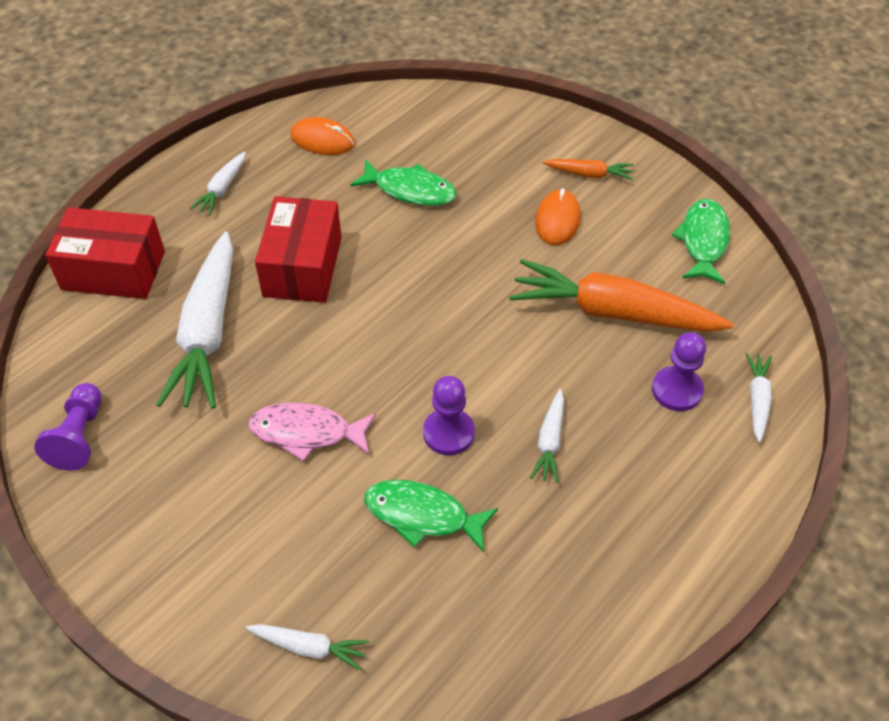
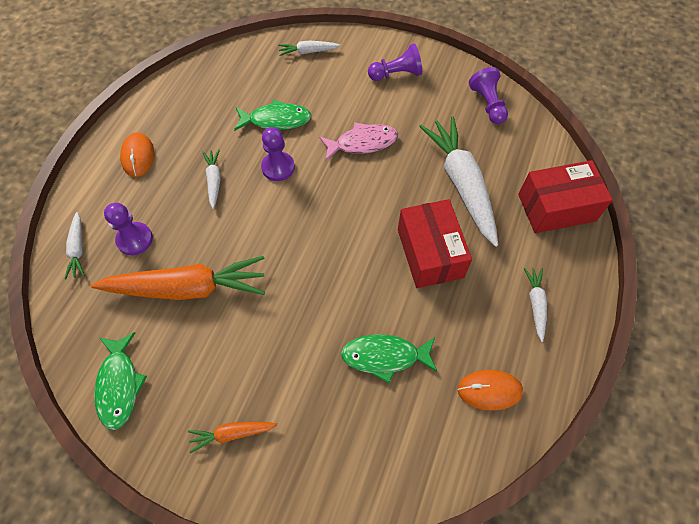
camera: 160 degrees right, 10 degrees up
orange mouse [535,189,581,245] -> orange mouse moved to [120,133,154,177]
none -> purple pawn [368,43,422,81]

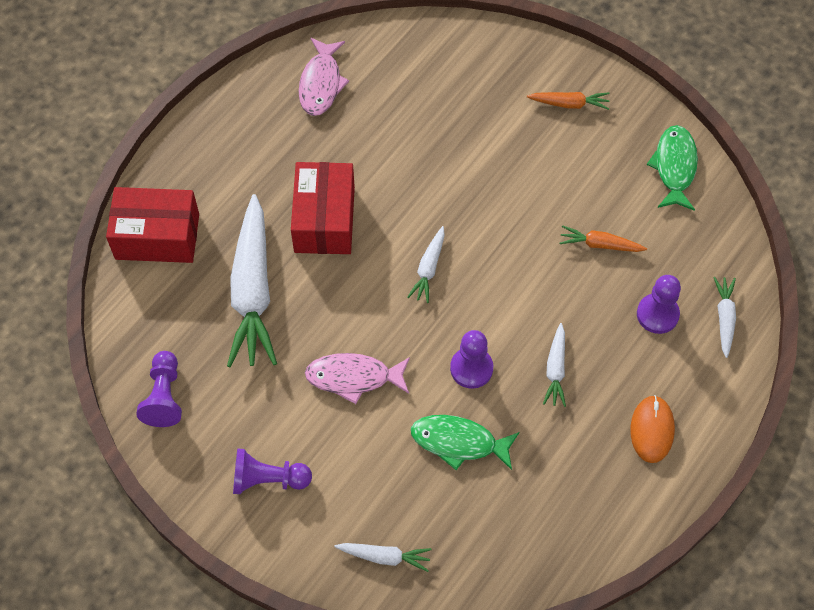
camera: 165 degrees left, 0 degrees up
orange carrot [91,256,265,300] -> orange carrot [559,225,647,252], size x0.46
green fish [341,334,438,383] -> none
orange mouse [458,370,523,411] -> pink fish [299,38,349,116]
white carrot [524,268,547,342] -> white carrot moved to [407,226,445,303]

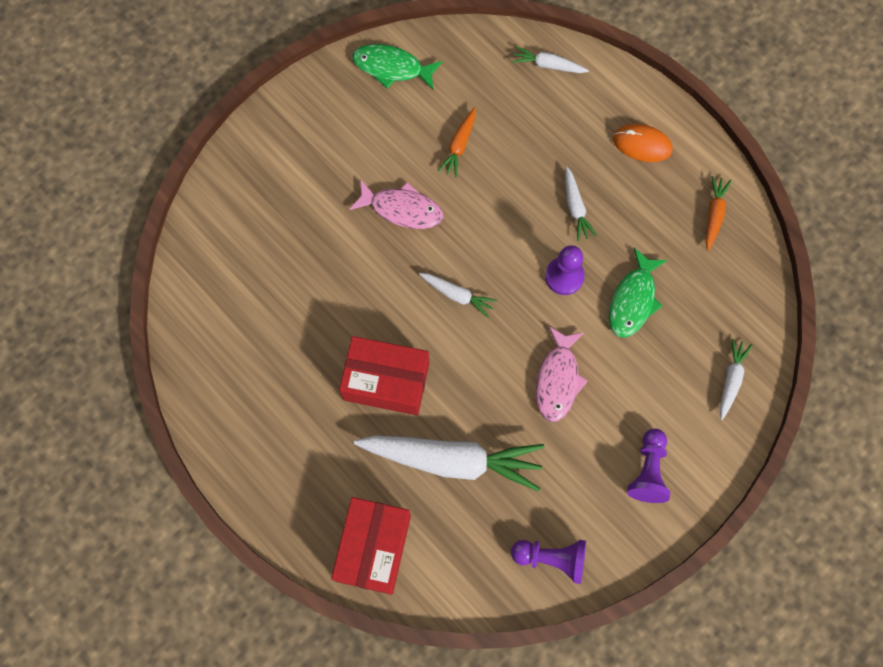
camera: 80 degrees left, 10 degrees up
pink fish [299,38,349,116] -> pink fish moved to [349,179,443,229]
orange carrot [527,92,610,110] -> orange carrot moved to [705,176,731,251]
white carrot [543,323,566,407] -> white carrot turned 60 degrees clockwise [565,166,597,241]
purple pawn [637,275,681,334] -> none

